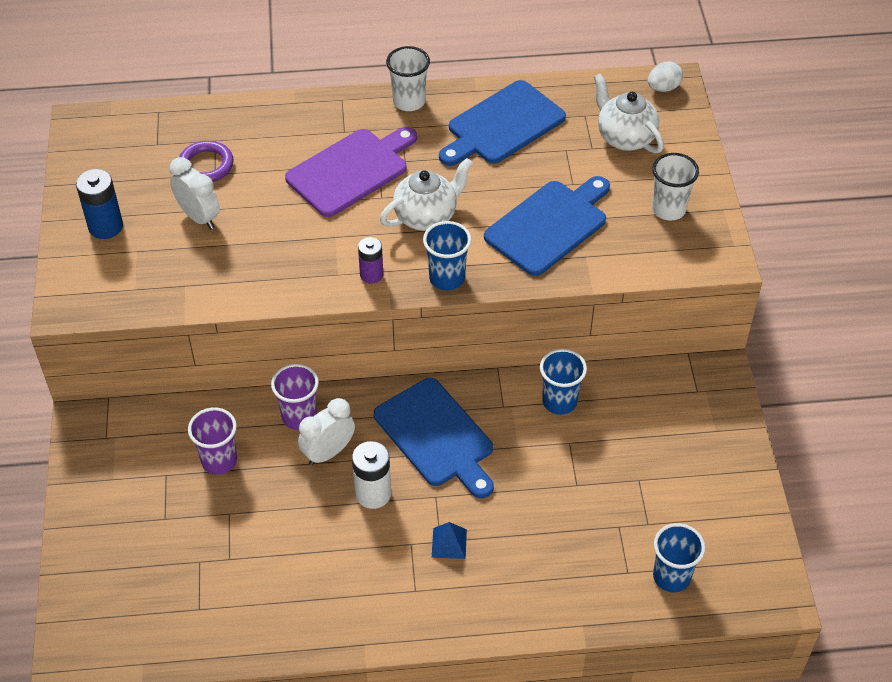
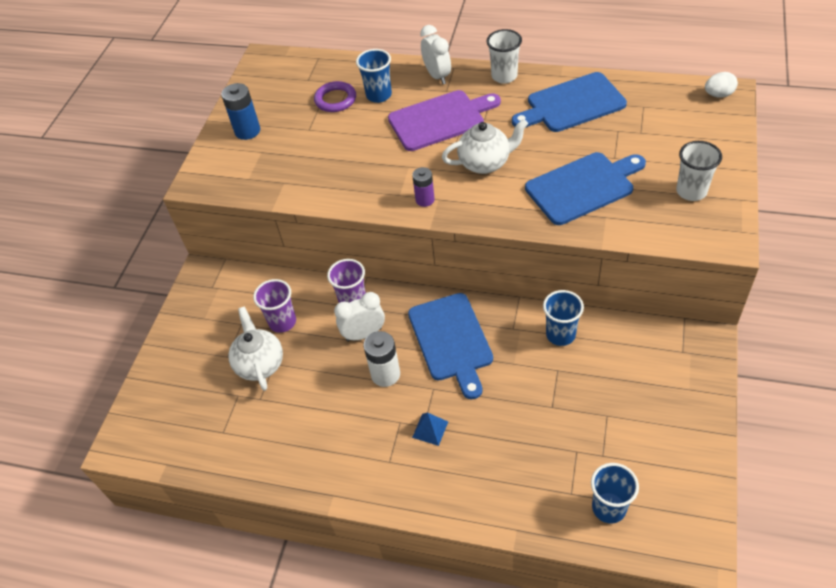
camera: 25 degrees right, 0 degrees up
white clock [169,157,220,229] -> white clock moved to [420,25,451,84]
blue cup [423,221,471,290] -> blue cup moved to [356,49,392,103]
white teapot [594,73,664,153] -> white teapot moved to [229,306,283,391]

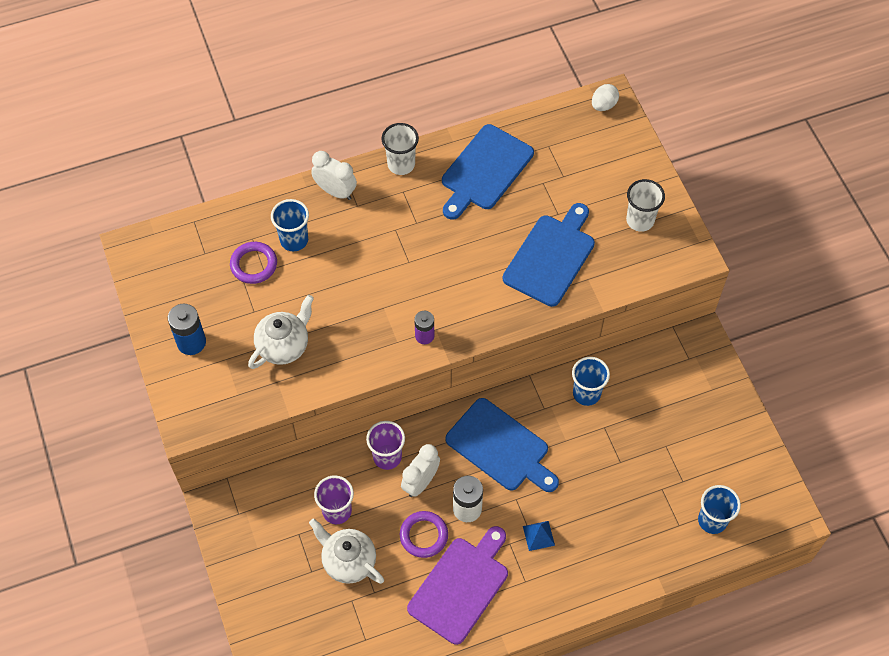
camera: 40 degrees left, 10 degrees up
purple cutting board [388,90,501,151] -> purple cutting board moved to [407,526,508,645]
white teapot [442,119,528,174] -> white teapot moved to [248,295,314,369]
none -> purple ring [400,511,448,558]

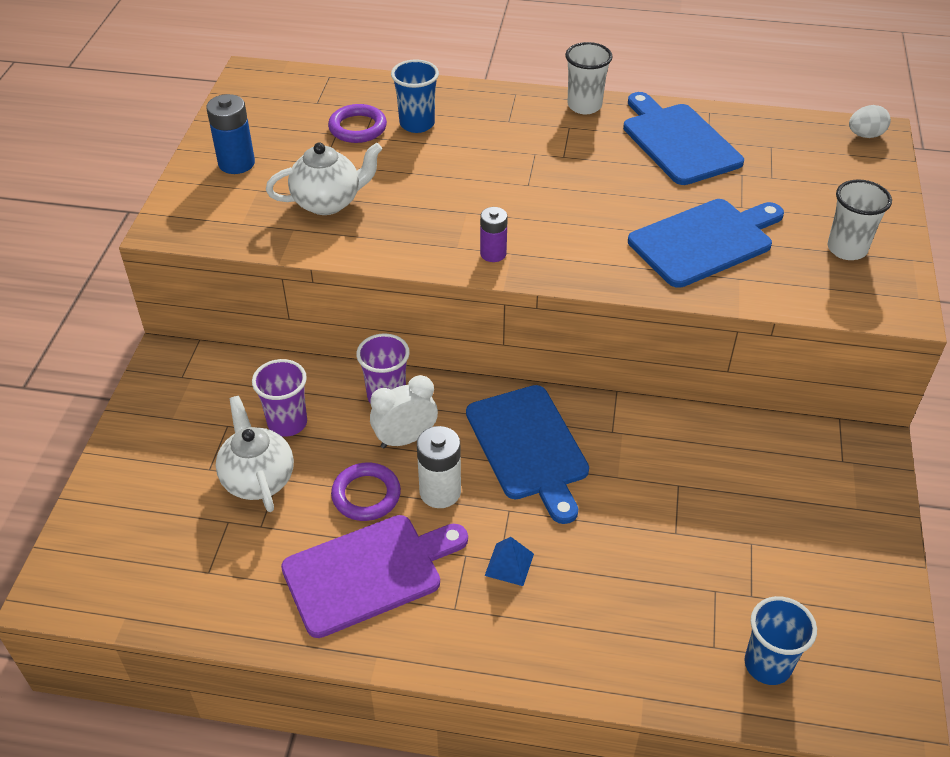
camera: 30 degrees right, 15 degrees down
white clock [311,151,357,200] -> none
blue cutting board [442,124,534,220] -> blue cutting board turned 90 degrees clockwise [623,92,744,185]
blue cup [572,357,610,406] -> none

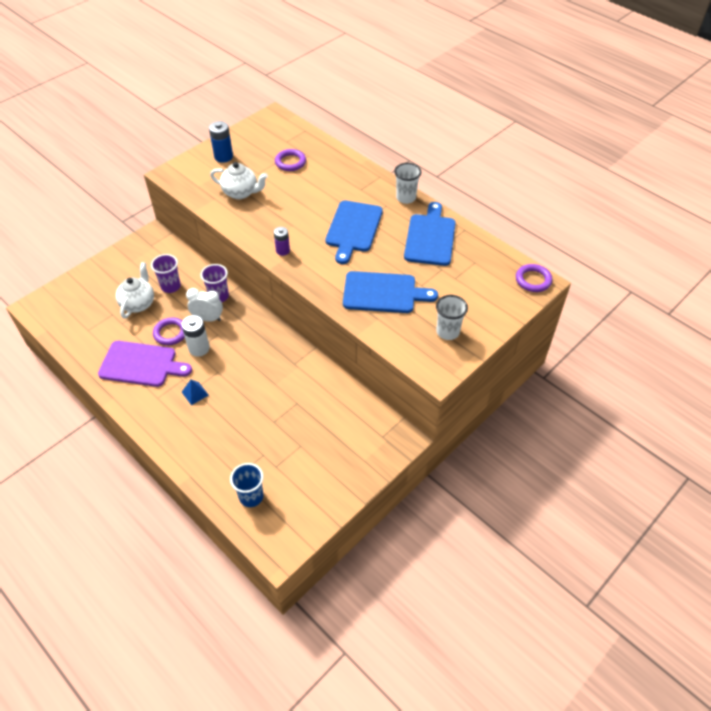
camera: 35 degrees right, 5 degrees up
blue cup [391,60,439,133] -> none
blue cutting board [466,385,589,524] -> blue cutting board moved to [326,200,383,264]
white egg [849,105,891,138] -> purple ring [516,264,552,292]

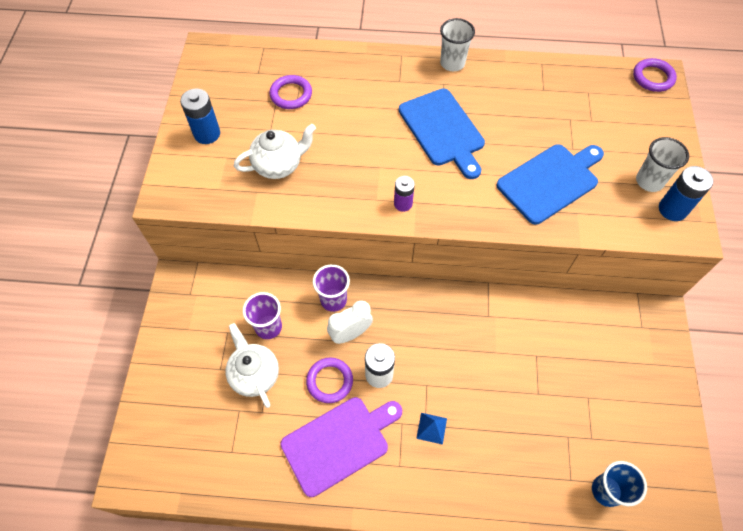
camera: 40 degrees left, 10 degrees up
blue cutting board [404,202,456,266] -> none
none -> blue battery [659,166,713,221]

